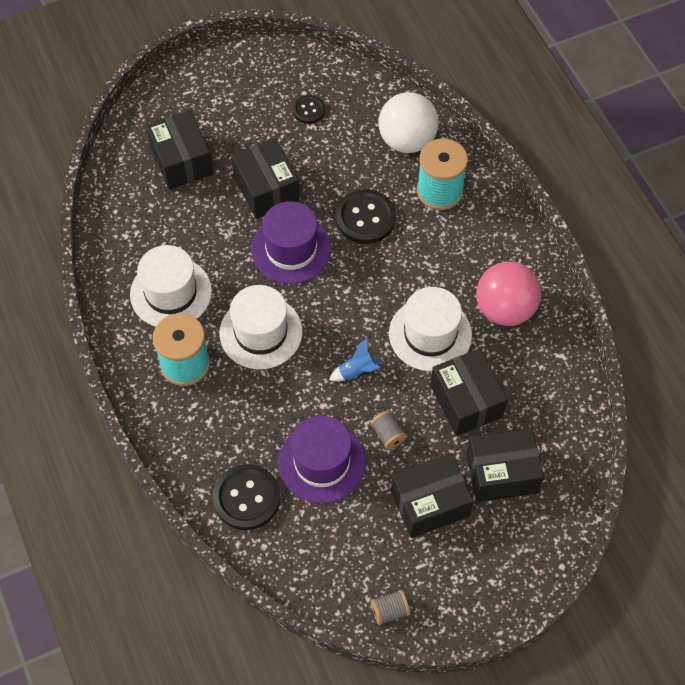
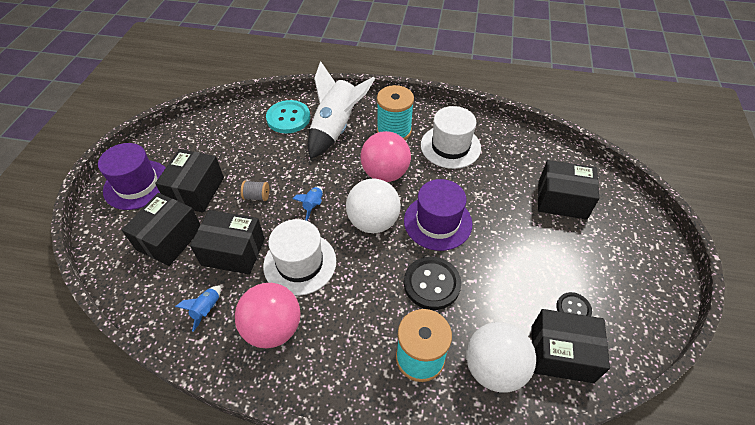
camera: 125 degrees right, 10 degrees down
black button [213,464,280,530] -> turquoise button [266,100,310,133]
white hat [220,285,302,369] -> pink ball [361,131,411,182]
black box [231,138,300,219] -> black box moved to [531,309,610,383]
purple hat [278,416,366,503] -> purple hat moved to [98,143,166,210]
grey spool [371,590,410,625] -> none
none -> blue rocket [175,286,221,332]
none -> white rocket [308,61,375,159]
none -> white ball [346,179,401,233]

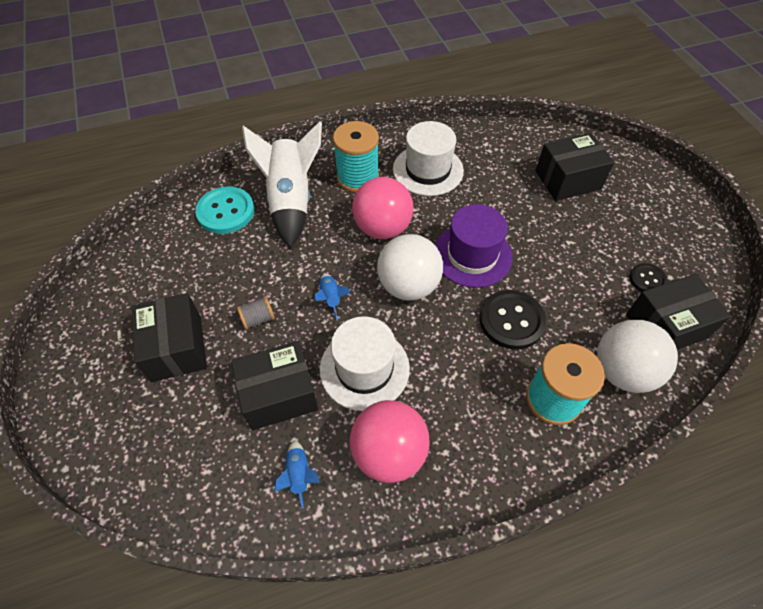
camera: 30 degrees left, 5 degrees up
purple hat [98,143,166,210] -> none
black box [121,193,200,266] -> none

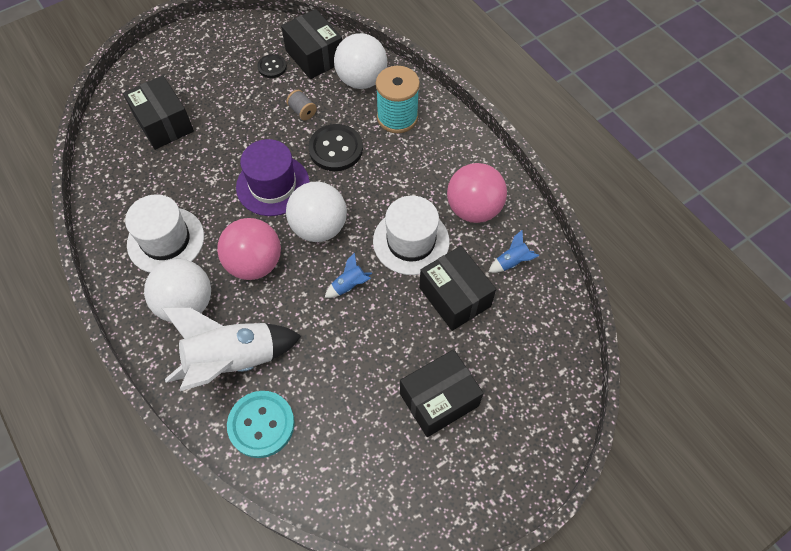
camera: 105 degrees left, 5 degrees up
grey spool [237,296,275,330] -> grey spool moved to [286,90,317,120]
turquoise spool [333,121,379,192] -> white ball [144,259,211,322]

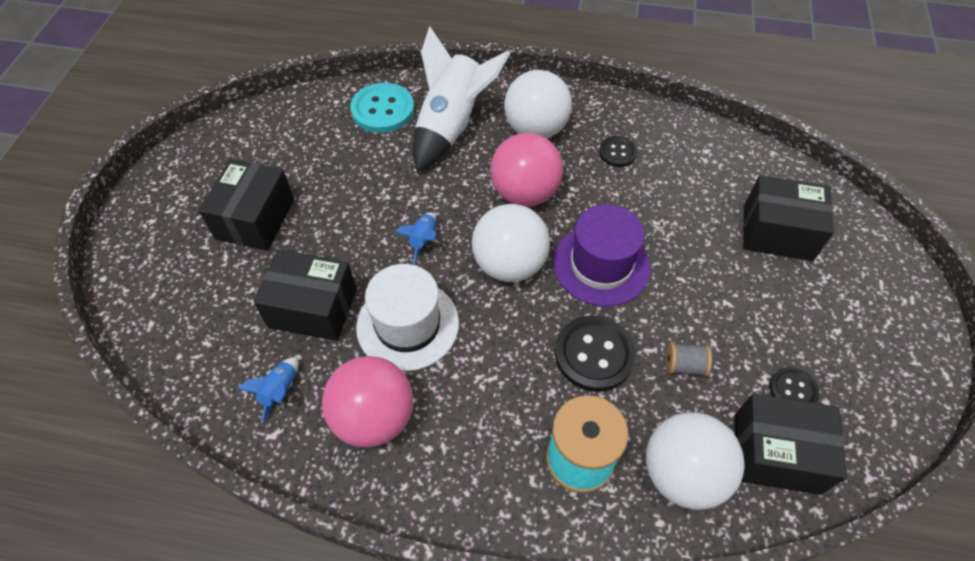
camera: 135 degrees right, 5 degrees down
white hat [125,194,204,273] -> black button [599,136,637,167]

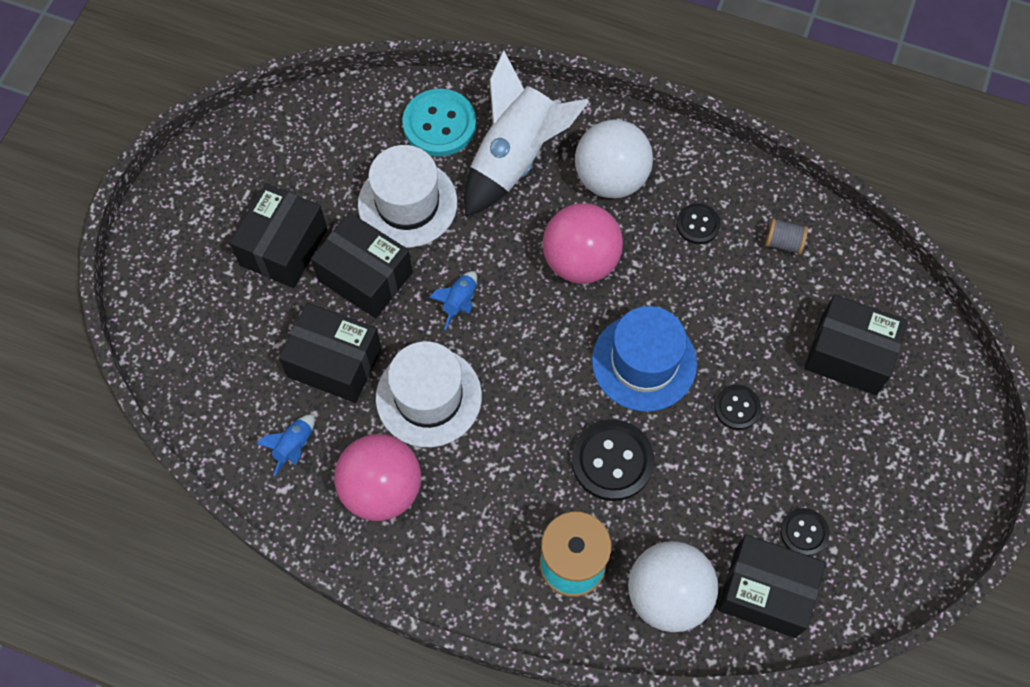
camera: 10 degrees right, 10 degrees up
white ball [472,204,550,282] -> none
purple hat [553,205,651,306] -> blue hat [592,306,697,412]
grey spool [666,343,712,377] -> grey spool moved to [765,218,808,255]
none -> black box [311,212,413,318]
none -> white hat [358,145,457,248]
none -> black button [714,385,761,430]

